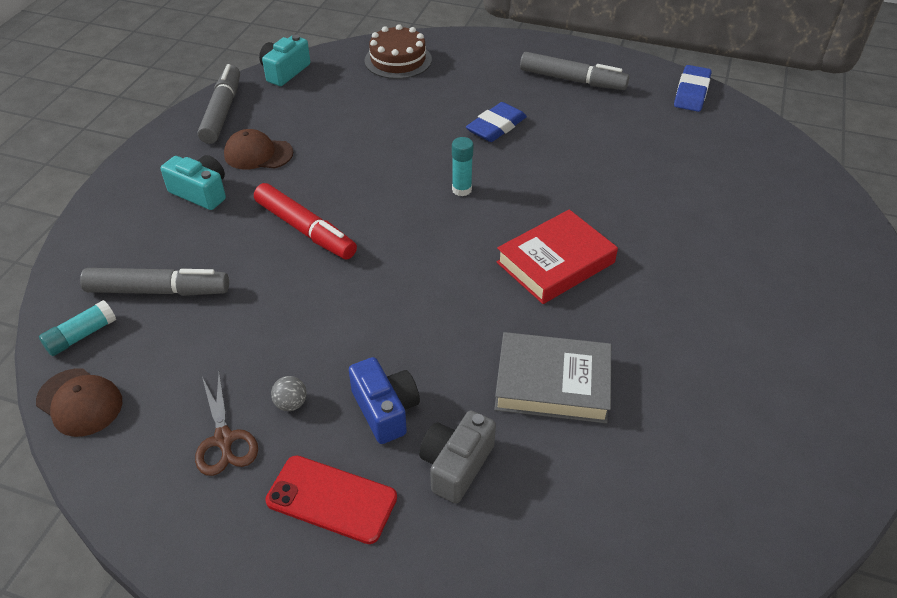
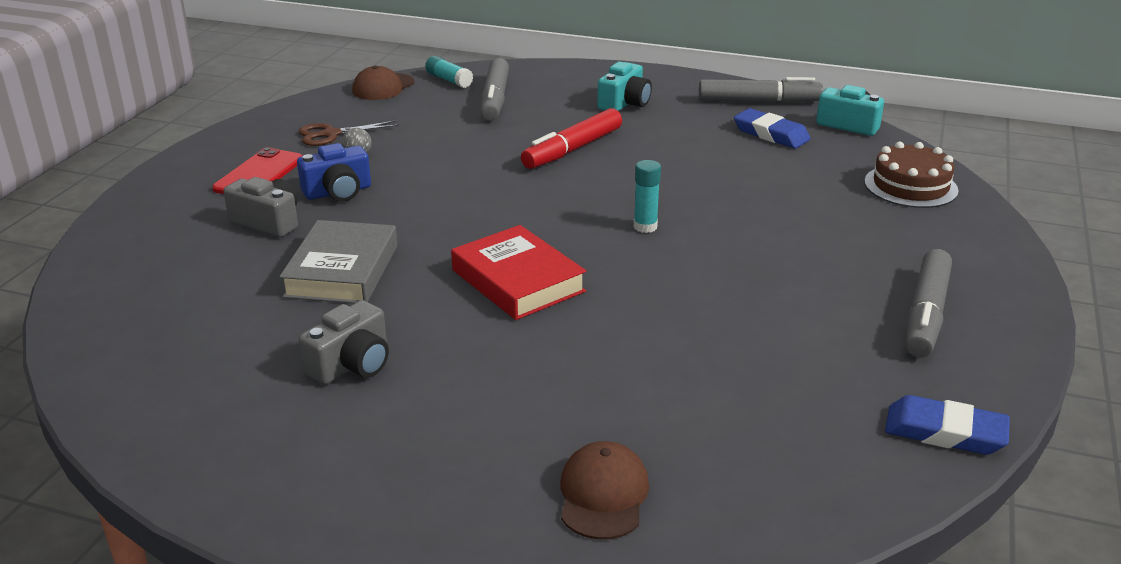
camera: 90 degrees right, 15 degrees down
brown cap [224,129,293,169] -> brown cap moved to [560,441,649,540]
blue eraser [466,102,527,142] -> blue eraser moved to [734,108,811,149]
none -> grey camera [299,300,389,385]

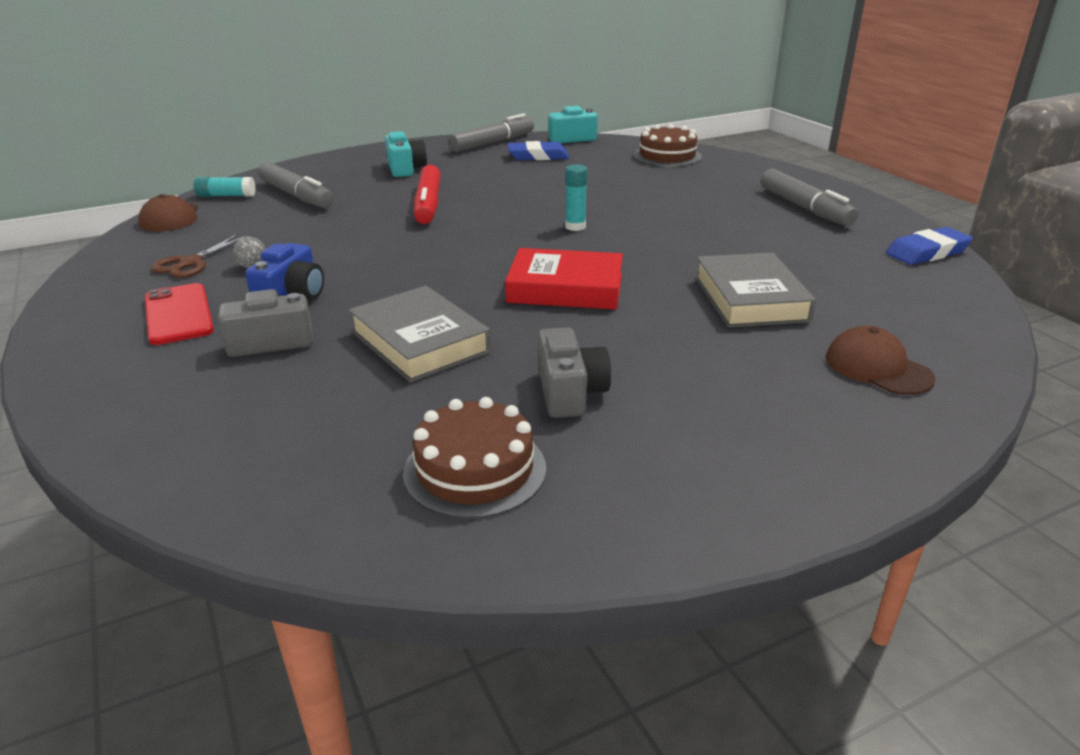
camera: 45 degrees left, 0 degrees up
none -> brown cake [403,397,546,519]
none -> grey book [695,252,816,328]

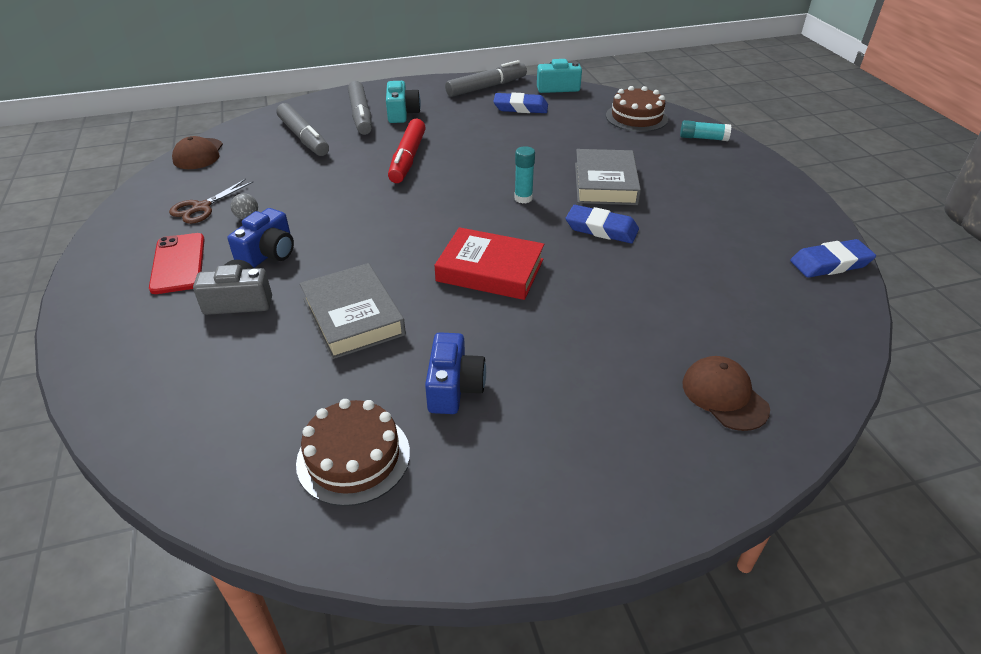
camera: 10 degrees right, 10 degrees up
turquoise glue stick [193,177,256,197] -> turquoise glue stick moved to [680,120,731,141]
grey camera [538,328,611,418] -> blue camera [425,332,486,414]
grey book [695,252,816,328] -> grey book moved to [575,149,641,205]
grey marker [761,169,858,226] -> grey marker moved to [348,81,372,135]
none -> blue eraser [566,205,639,243]

